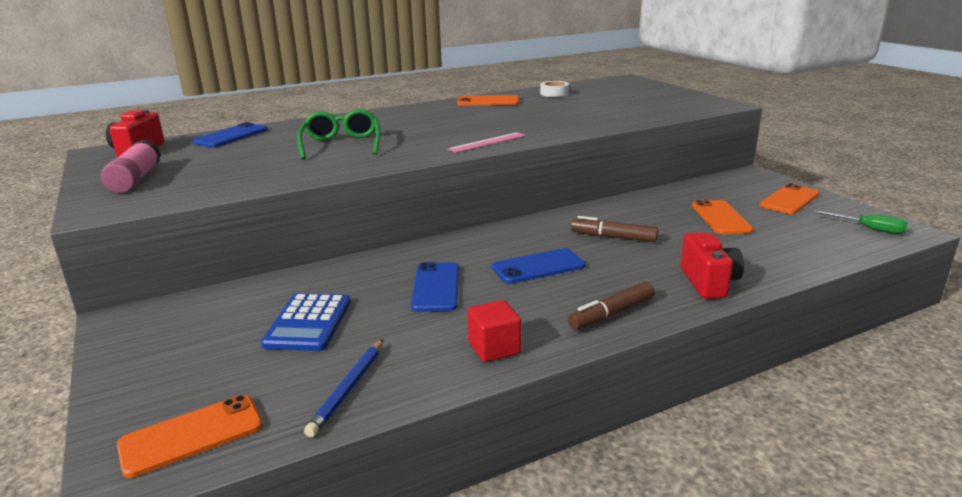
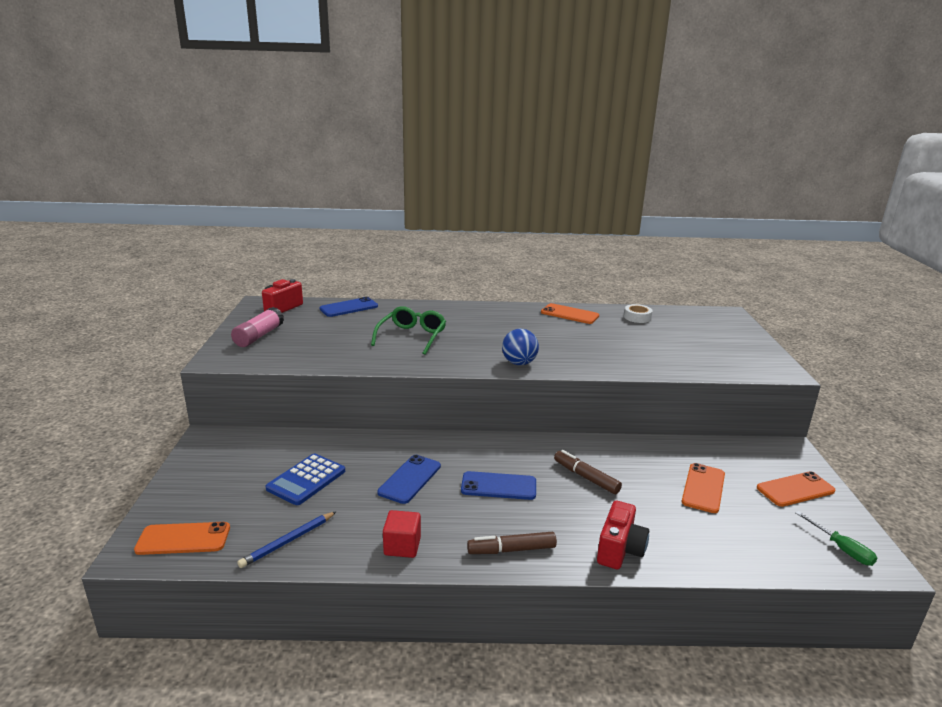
camera: 25 degrees right, 0 degrees up
pink ruler [448,132,526,153] -> blue ball [502,329,539,365]

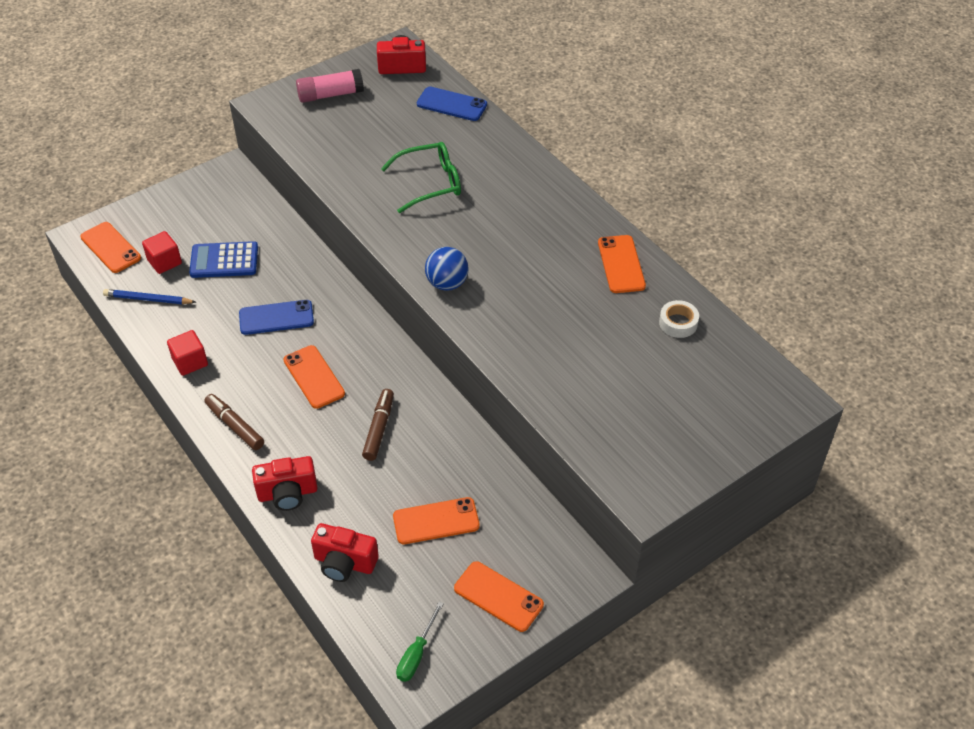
camera: 55 degrees right, 25 degrees up
blue phone [461,471,536,500] -> orange phone [283,345,345,409]
none -> red cube [142,231,182,274]
none -> red camera [311,523,379,582]

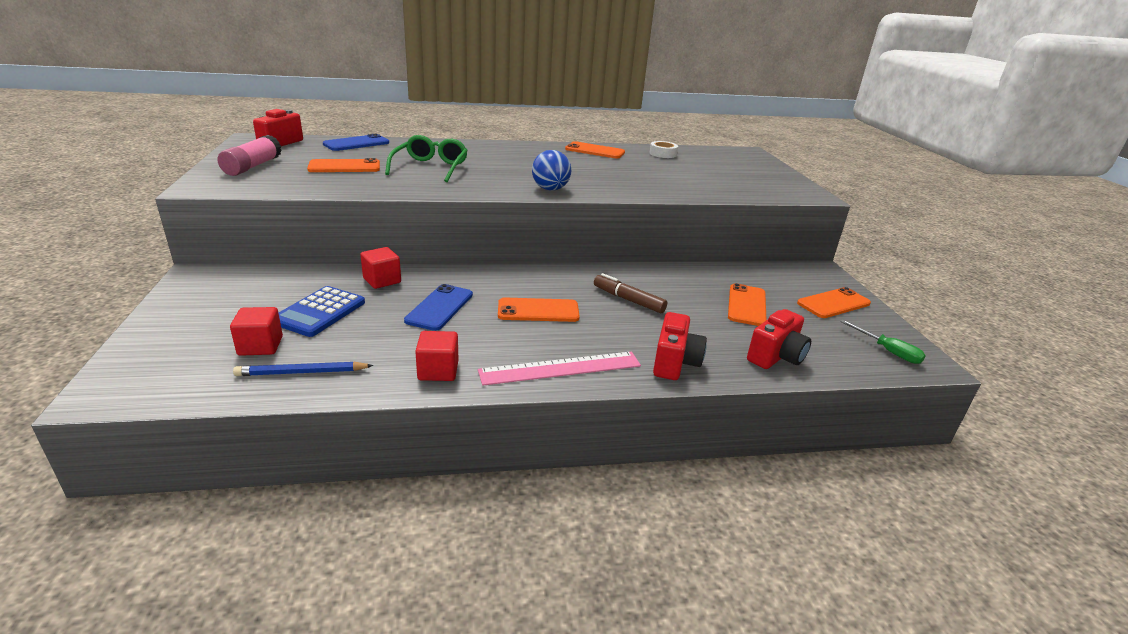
camera: 65 degrees left, 20 degrees down
orange phone [80,222,141,273] -> orange phone moved to [307,158,380,172]
blue pencil [103,289,196,304] -> blue pencil turned 45 degrees clockwise [233,362,374,376]
brown marker [205,394,264,450] -> pink ruler [478,352,641,386]
none -> red cube [360,247,401,289]

